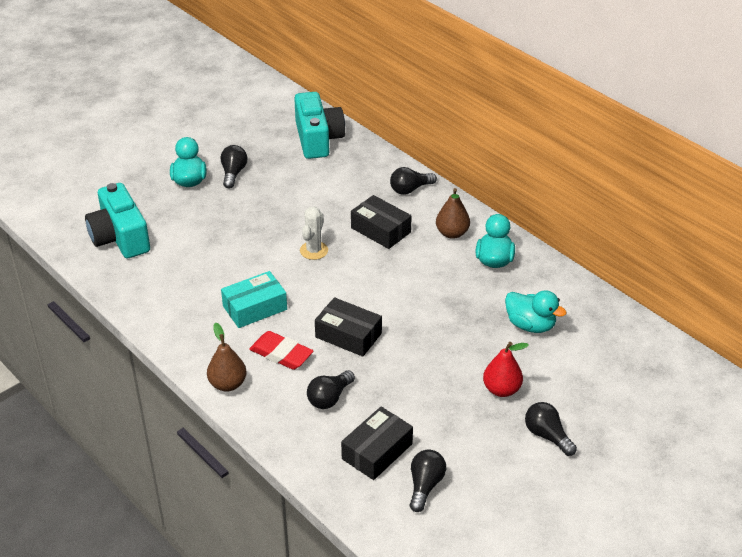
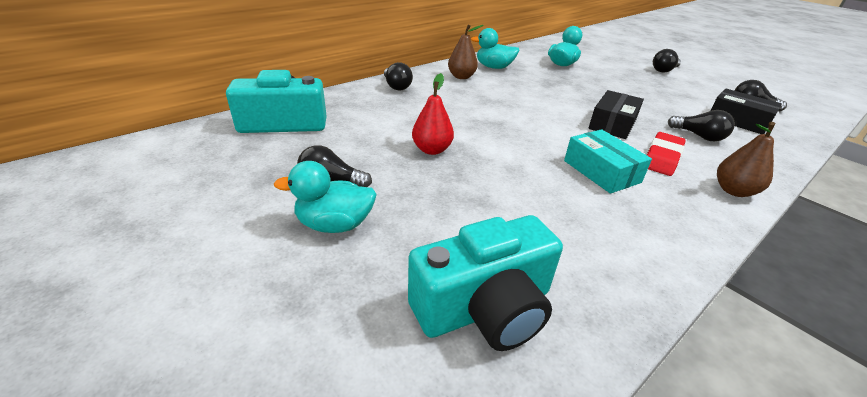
camera: 90 degrees left, 5 degrees down
white cactus [300,207,328,260] -> none
black box [351,195,412,249] -> none
red pear [483,342,529,397] -> red pear moved to [412,73,454,155]

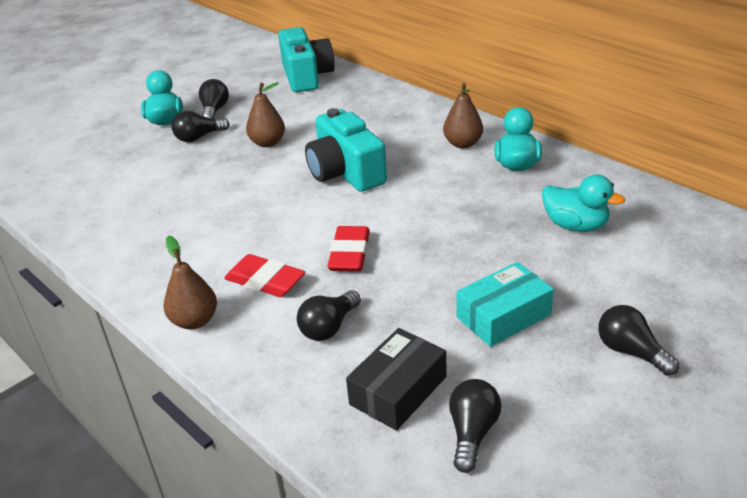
camera: 90 degrees right, 0 degrees up
black light bulb [384,62,413,90] -> black light bulb moved to [171,110,229,142]
turquoise camera [408,215,563,351] -> turquoise camera moved to [305,108,387,192]
red pear [412,73,454,155] -> brown pear [246,82,285,147]
turquoise box [564,129,652,194] -> turquoise box moved to [456,262,554,347]
black box [588,90,644,139] -> red eraser [327,226,370,272]

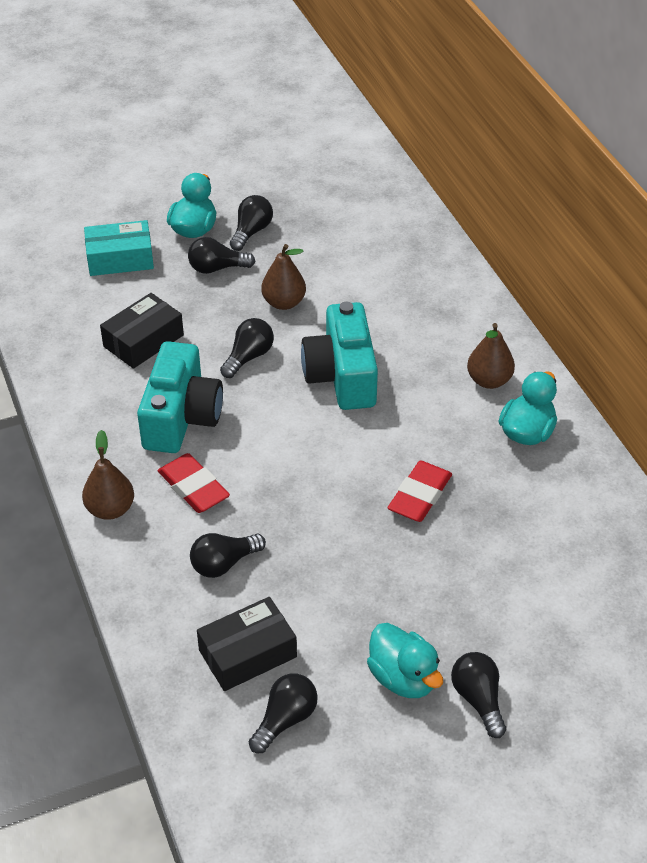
camera: 20 degrees right, 10 degrees up
turquoise camera [278,27,335,92] -> turquoise camera moved to [137,341,223,453]
red eraser [327,226,370,272] -> red eraser moved to [388,461,452,522]
turquoise box [456,262,554,347] -> turquoise box moved to [84,220,154,276]
turquoise duck [542,175,625,232] -> turquoise duck moved to [367,623,443,698]
none -> black box [100,293,184,369]
none -> black light bulb [220,318,274,378]

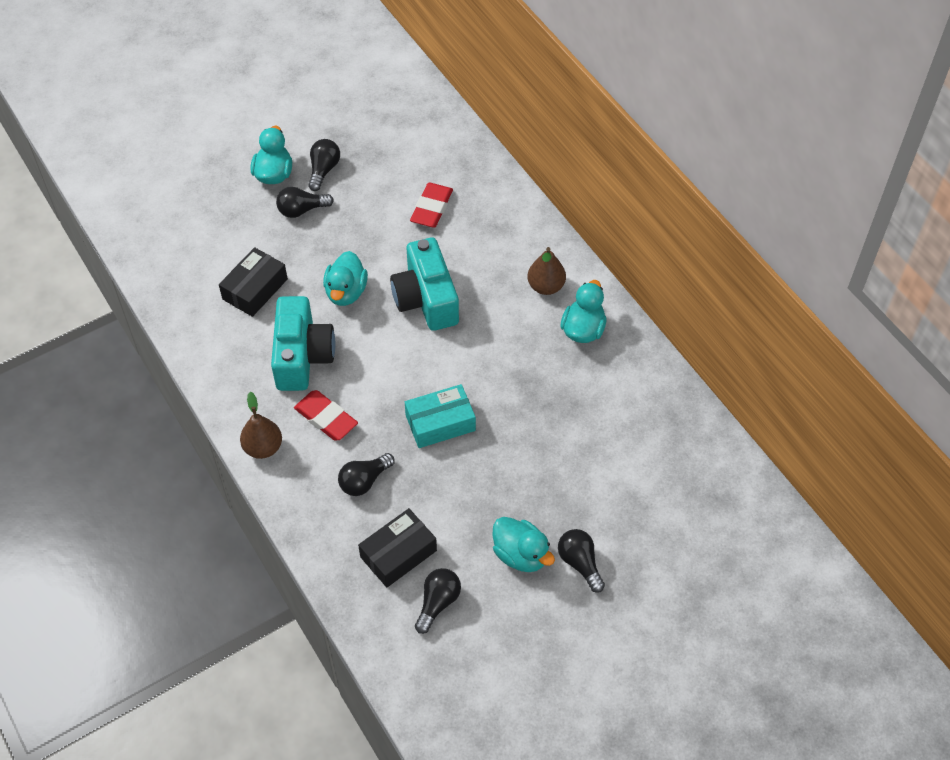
camera: 10 degrees left, 10 degrees up
turquoise box [84,220,154,276] -> turquoise box moved to [405,384,476,448]
black light bulb [220,318,274,378] -> turquoise duck [323,251,368,306]
brown pear [261,244,306,310] -> none
red eraser [388,461,452,522] -> red eraser moved to [410,182,453,228]

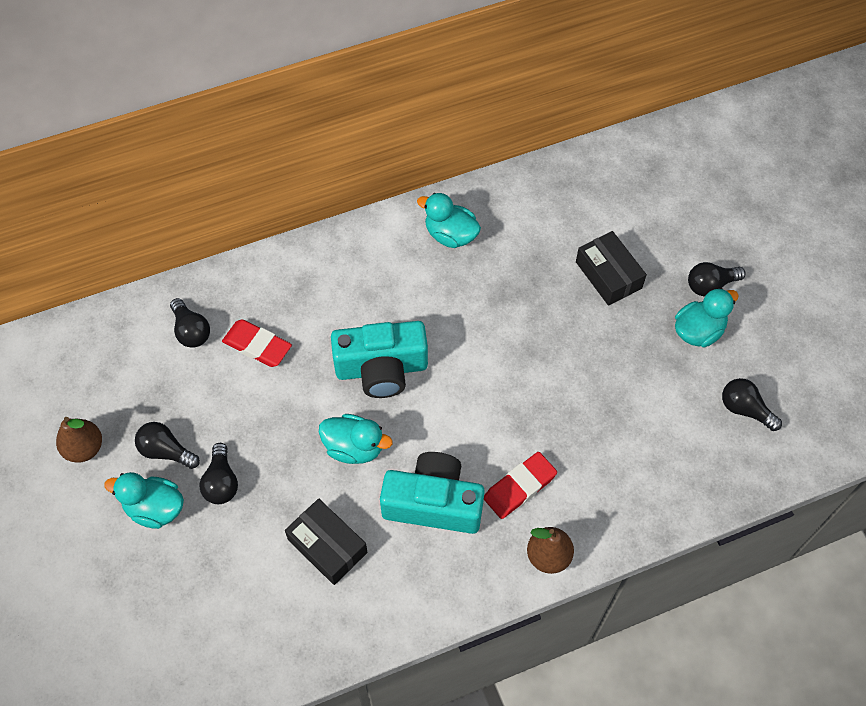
camera: 80 degrees left, 5 degrees up
black light bulb [338,453,395,496] -> black light bulb moved to [170,298,210,348]
black box [358,508,437,587] -> black box moved to [576,231,647,306]
turquoise box [405,384,476,448] -> none
brown pear [527,247,566,295] -> brown pear moved to [56,417,102,463]

